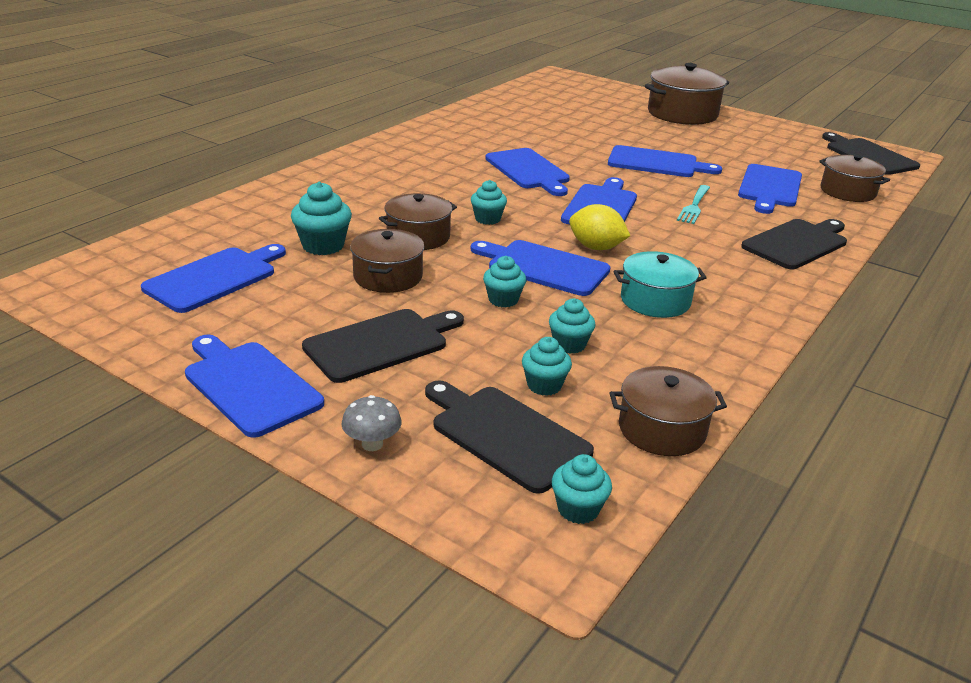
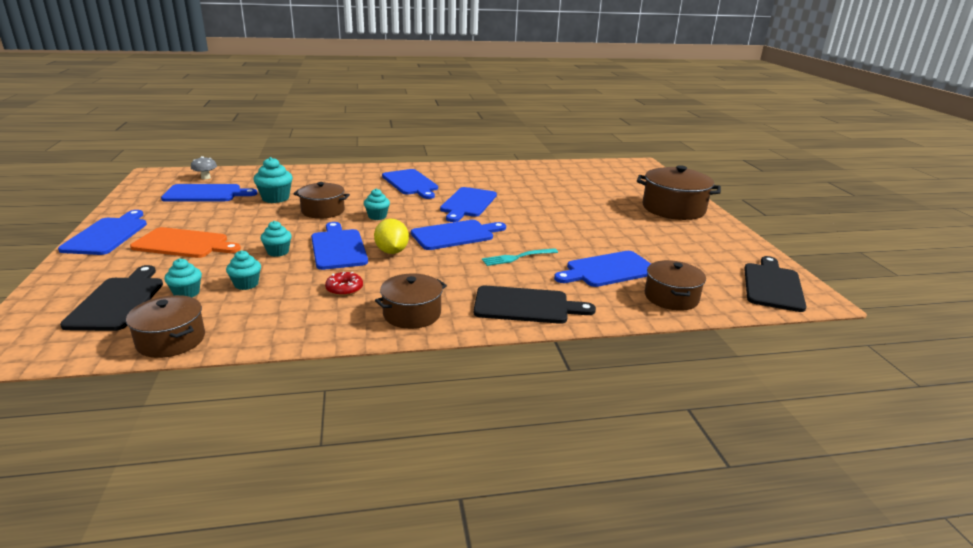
camera: 45 degrees right, 5 degrees down
black cutting board [302,309,464,383] -> orange cutting board [130,227,241,258]
grey mushroom [342,395,402,451] -> grey mushroom moved to [191,156,217,179]
brown pot [350,229,425,293] -> brown pot moved to [375,273,447,329]
turquoise cupcake [552,454,612,524] -> none
blue cutting board [608,145,722,177] -> blue cutting board moved to [382,169,438,199]
turquoise pot [613,251,707,318] -> red donut [325,272,363,296]

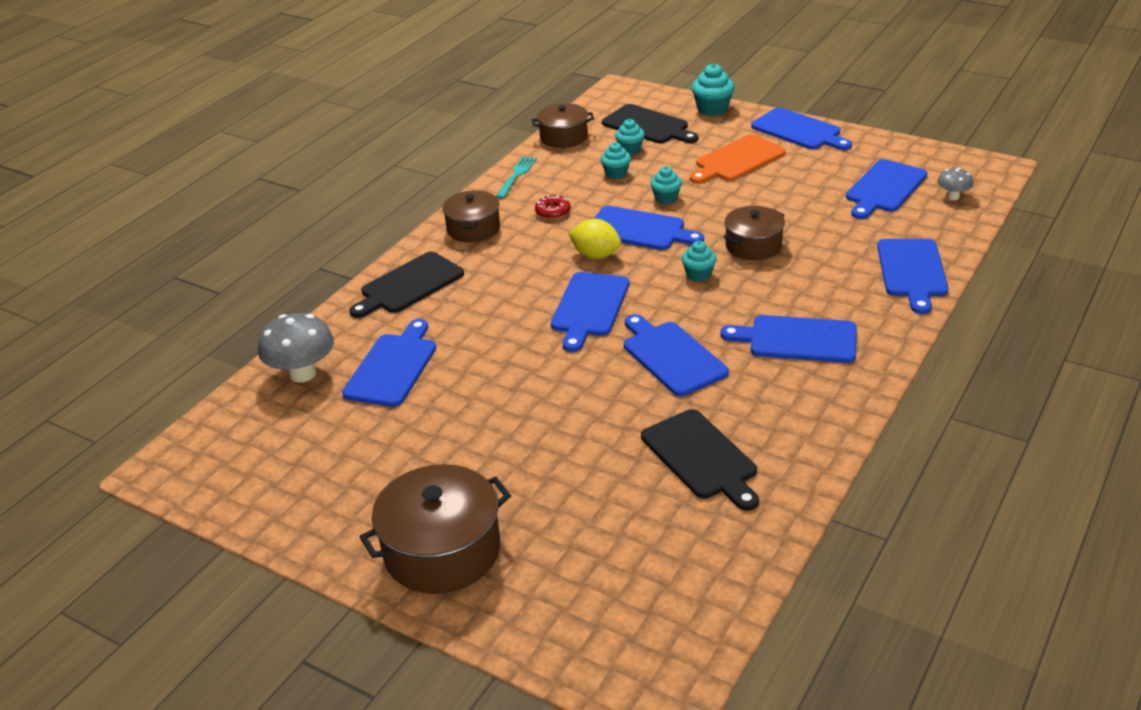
camera: 135 degrees right, 10 degrees up
turquoise cupcake [253,157,293,203] -> turquoise cupcake moved to [692,63,735,116]
turquoise fork [482,248,558,266] -> turquoise fork moved to [496,156,537,199]
brown pot [645,260,706,311] -> grey mushroom [258,313,334,382]
black cutting board [744,256,807,312] -> black cutting board moved to [641,409,759,511]
none -> blue cutting board [877,239,948,314]

